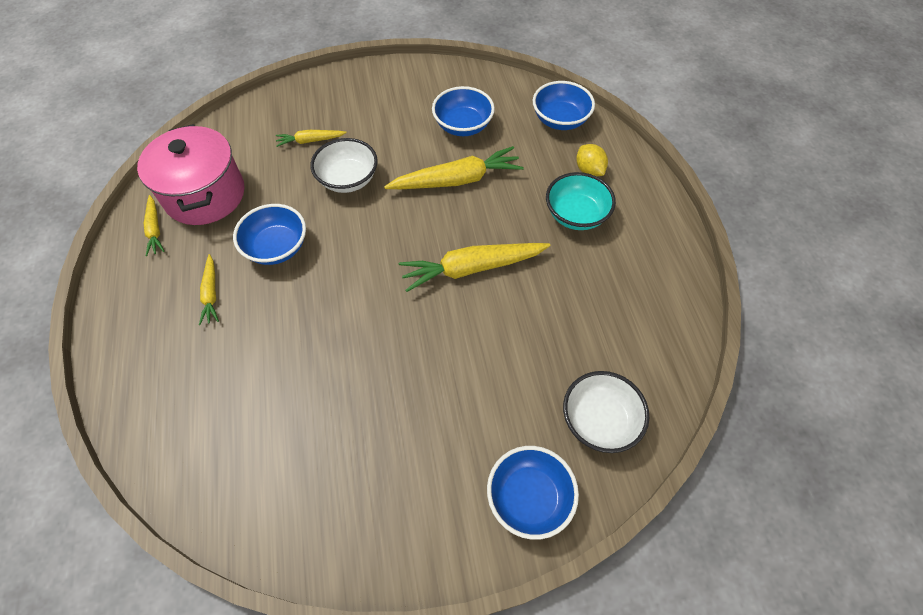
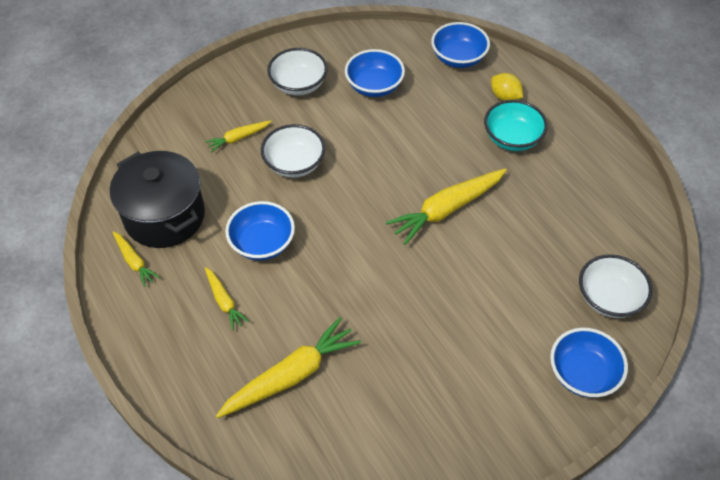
camera: 20 degrees left, 5 degrees down
pink pot [137,124,244,225] -> black pot [110,151,205,248]
yellow carrot [384,146,524,189] -> yellow carrot moved to [216,317,361,418]
none -> white bowl [267,48,328,95]

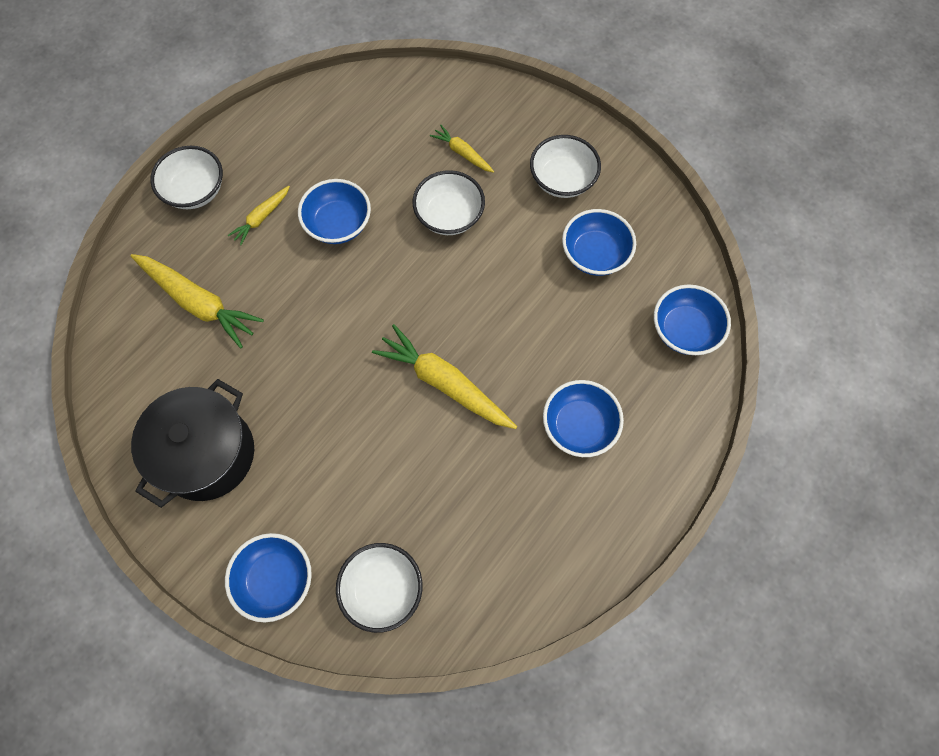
camera: 70 degrees right, 15 degrees up
black pot [110,151,205,248] -> black pot moved to [131,379,254,508]
yellow carrot [113,231,160,287] -> none
turquoise bowl [484,100,548,151] -> blue bowl [543,380,624,457]
yellow lemon [491,73,523,101] -> none
none -> white bowl [150,146,223,209]

